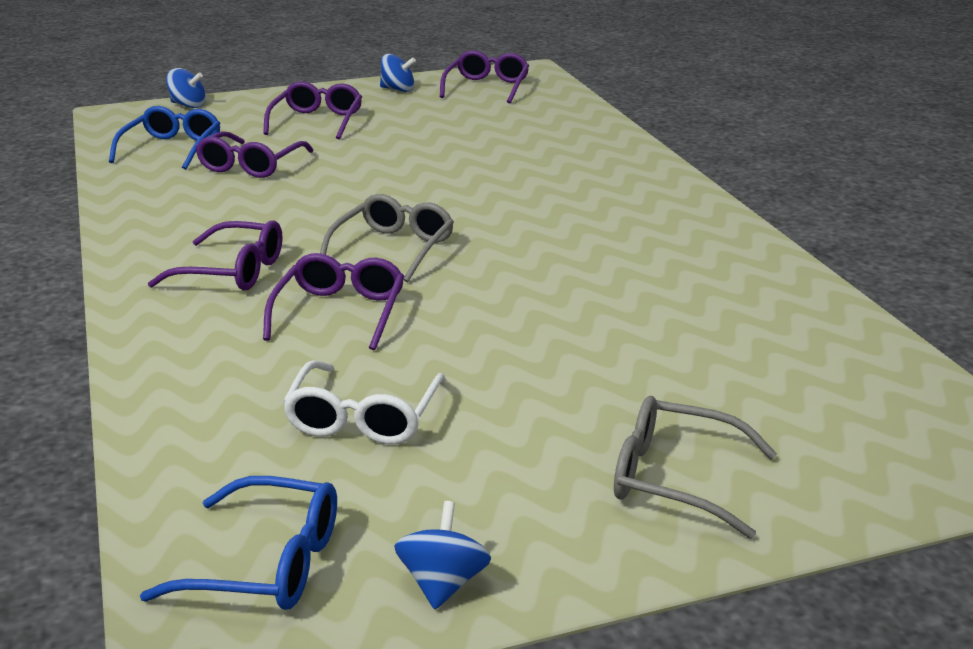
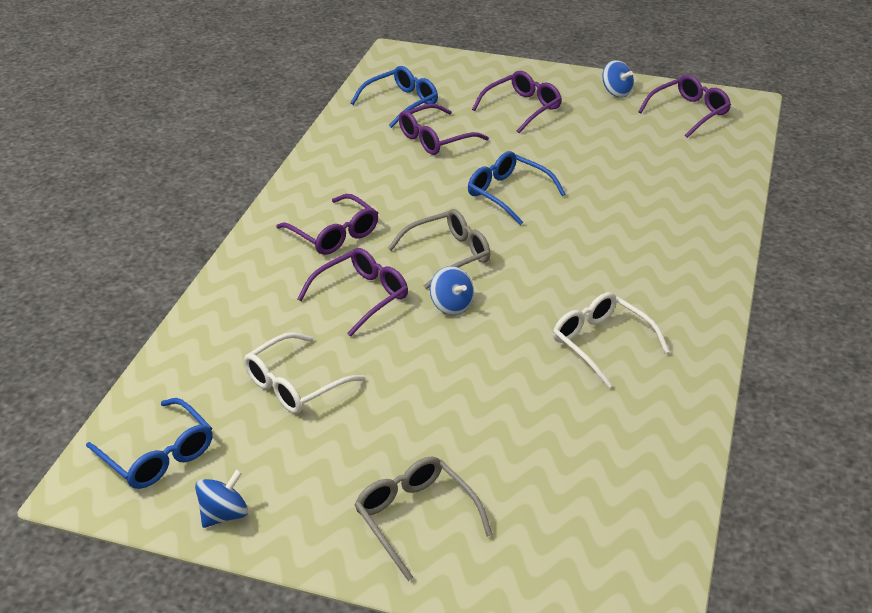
camera: 35 degrees right, 10 degrees up
blue spinning top [166,68,206,108] -> blue spinning top moved to [430,266,474,315]
none -> blue glasses [468,151,566,225]
none -> white glasses [553,292,670,388]

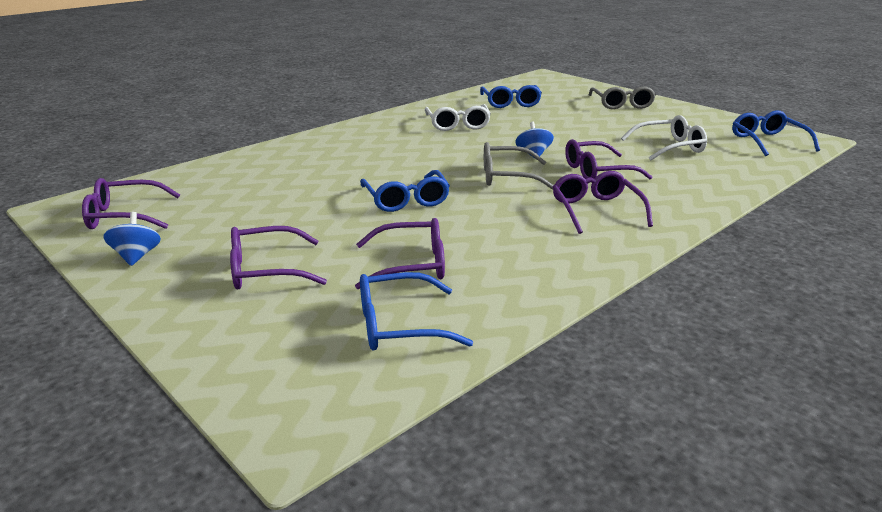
camera: 150 degrees left, 10 degrees down
blue spinning top [195,469,248,528] -> none
none -> blue glasses [480,85,542,108]

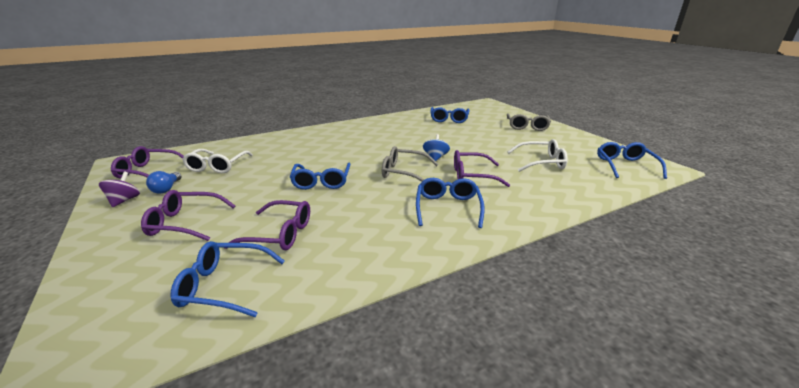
camera: 15 degrees right, 0 degrees up
blue spinning top [103,212,161,266] -> purple spinning top [99,172,140,207]
white glasses [425,104,491,131] -> white glasses moved to [182,149,253,173]
purple glasses [553,171,653,234] -> blue glasses [416,178,485,228]
none -> blue light bulb [146,171,182,194]

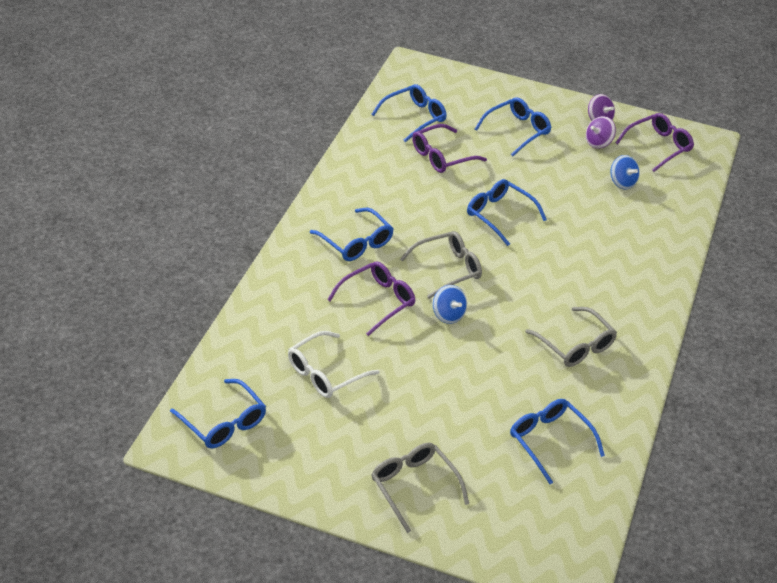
camera: 135 degrees right, 15 degrees up
purple glasses [141,190,235,241] -> blue glasses [475,97,551,156]
blue light bulb [146,171,182,194] -> purple spinning top [586,116,616,149]
white glasses [182,149,253,173] -> blue spinning top [611,155,640,189]
none -> grey glasses [525,307,617,367]

